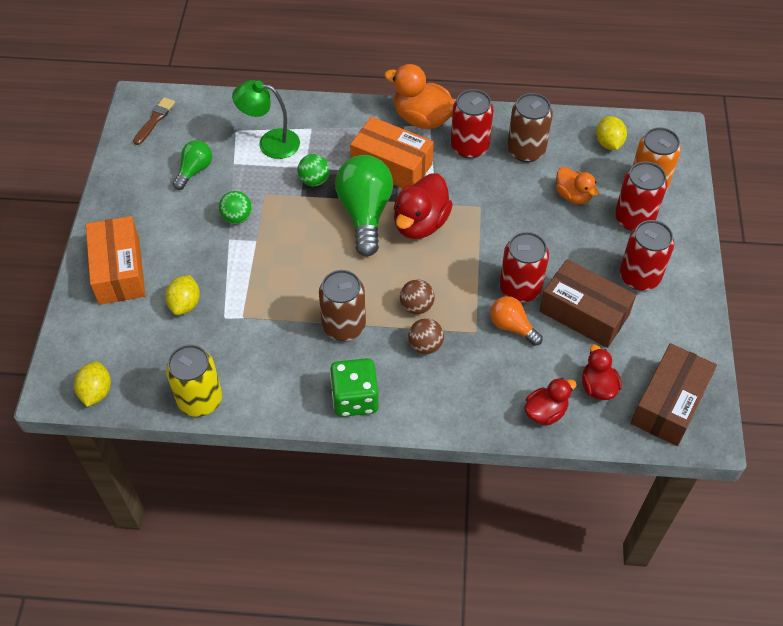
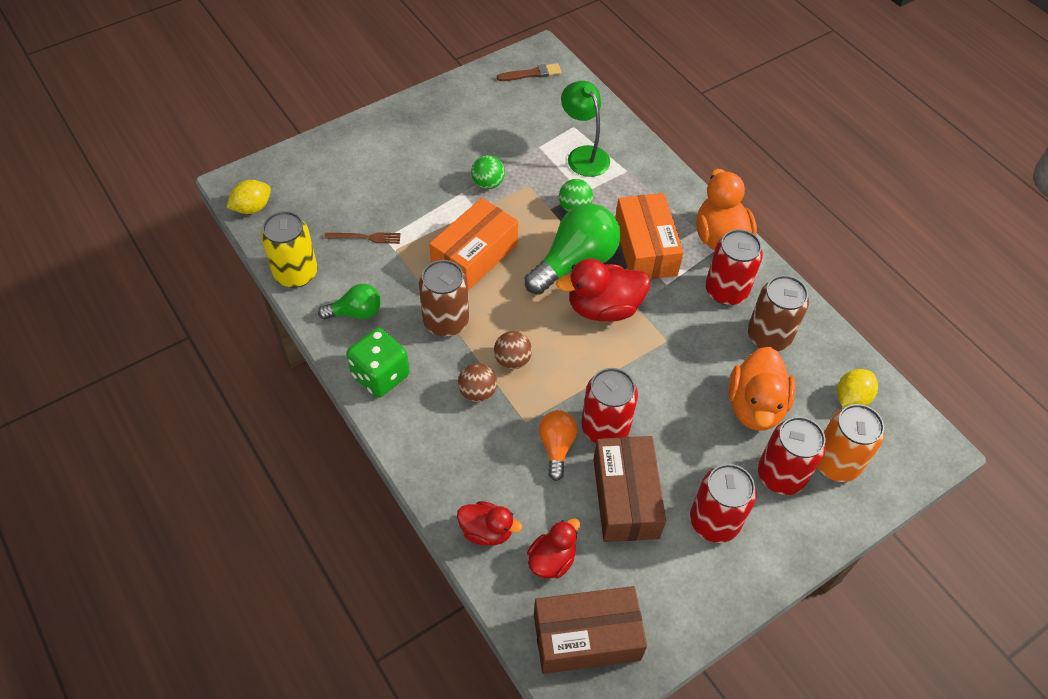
camera: 50 degrees right, 0 degrees up
orange box [86,216,146,305] -> orange box moved to [429,198,518,291]
yellow lemon [165,275,200,315] -> none
green light bulb [173,140,212,190] -> green light bulb moved to [318,284,381,319]
orange duck [556,167,599,204] -> orange duck [728,347,795,431], size x1.62
none -> brown fork [324,232,401,244]

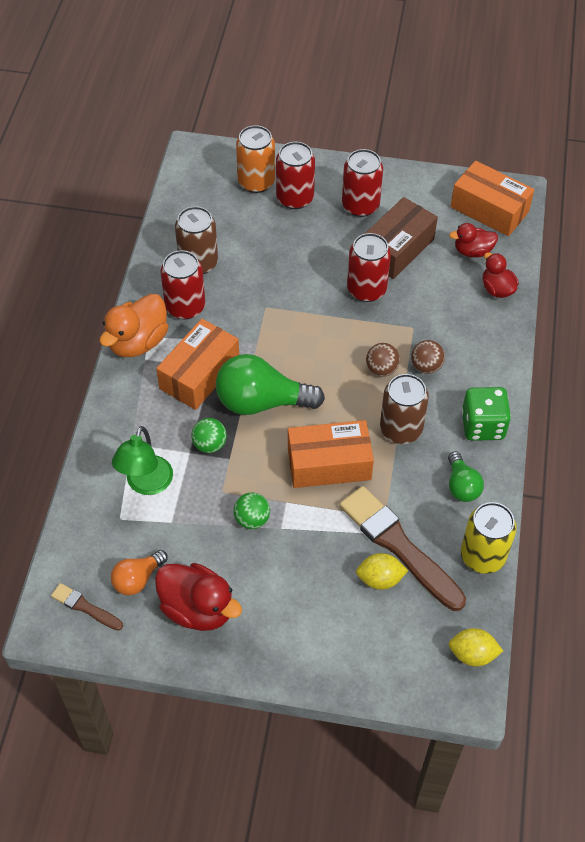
camera: 135 degrees left, 0 degrees up
green light bulb [318,284,381,319] -> green light bulb turned 135 degrees counterclockwise [448,451,484,502]
brown fork [324,232,401,244] -> brown brush [339,486,466,611]
brown box [534,586,647,674] -> orange box [450,161,534,236]
orange light bulb [539,410,577,481] -> orange light bulb moved to [111,550,168,595]
red duck [556,259,650,322] -> red duck moved to [155,563,242,631]
orange duck [728,347,795,431] -> none
yellow lemon [837,369,878,407] -> yellow lemon moved to [356,553,409,590]

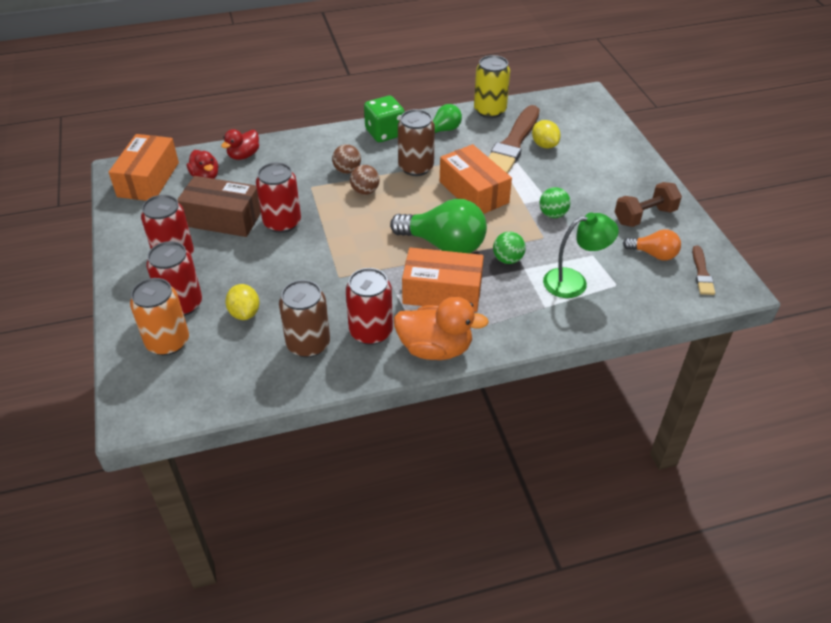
camera: 115 degrees left, 10 degrees down
red duck [155,563,242,631] -> brown dumbbell [615,182,682,227]
green light bulb [216,354,325,415] -> green light bulb turned 45 degrees counterclockwise [390,199,487,253]
yellow lemon [449,628,503,667] -> yellow lemon moved to [225,284,259,320]

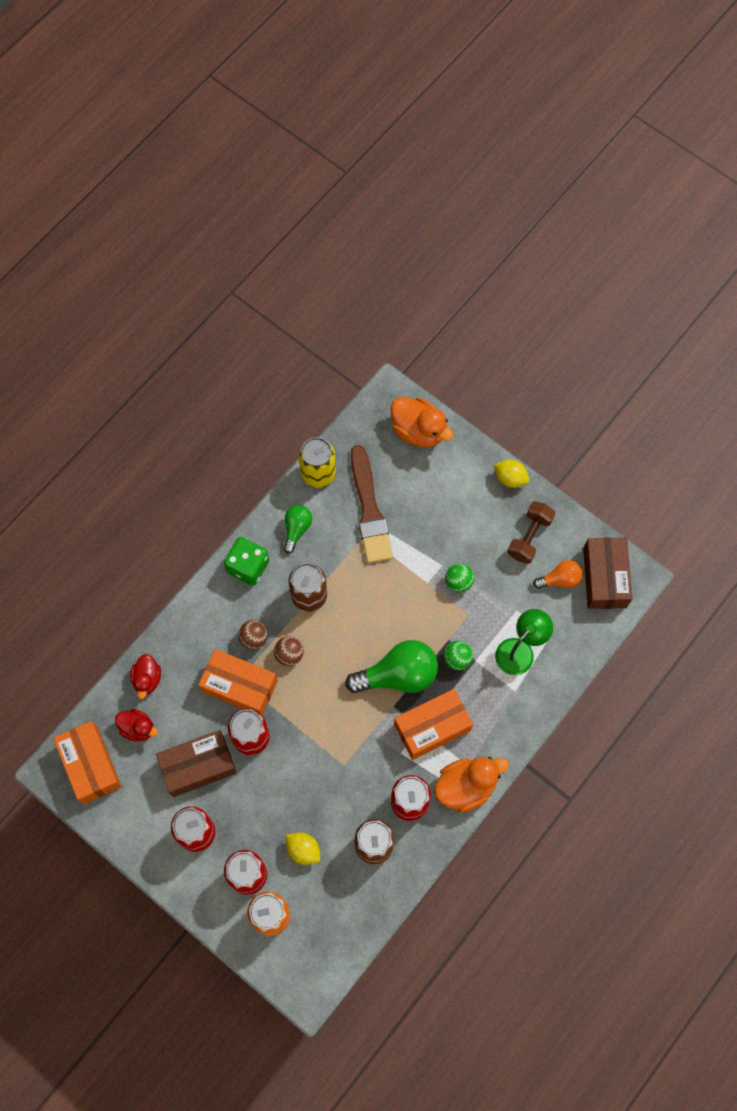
camera: 35 degrees left, 25 degrees up
orange box [440,144,512,214] -> orange box moved to [198,649,278,715]
yellow lemon [532,120,561,149] -> yellow lemon moved to [494,460,529,488]
brown brush [692,246,715,295] -> brown box [583,537,632,609]
none -> orange duck [391,397,454,448]

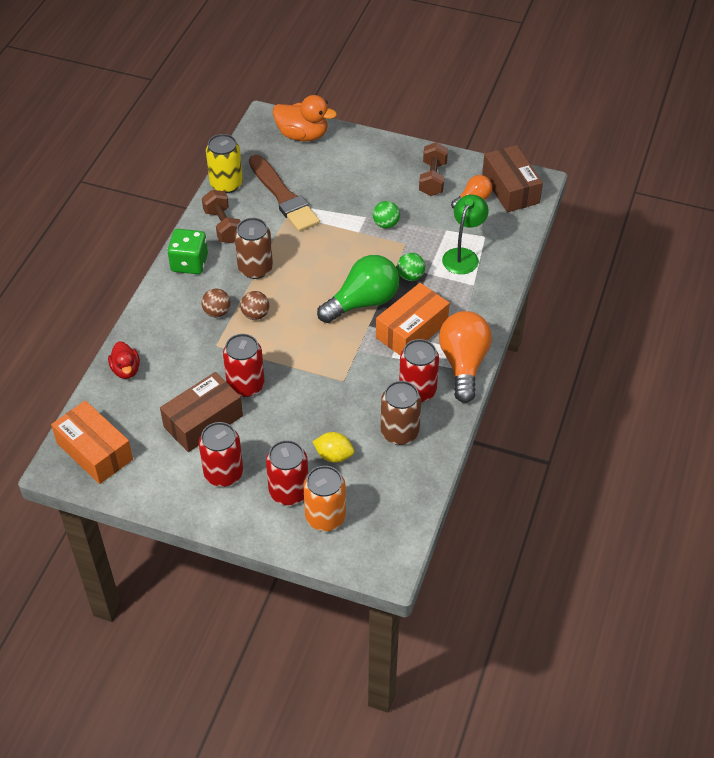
camera: 20 degrees left, 20 degrees down
red duck [115,709,158,741] -> none
orange box [198,649,278,715] -> none
green light bulb [283,505,312,554] -> brown dumbbell [202,190,241,243]
orange duck [434,757,509,813] -> orange light bulb [439,311,492,403]
yellow lemon [494,460,529,488] -> none

